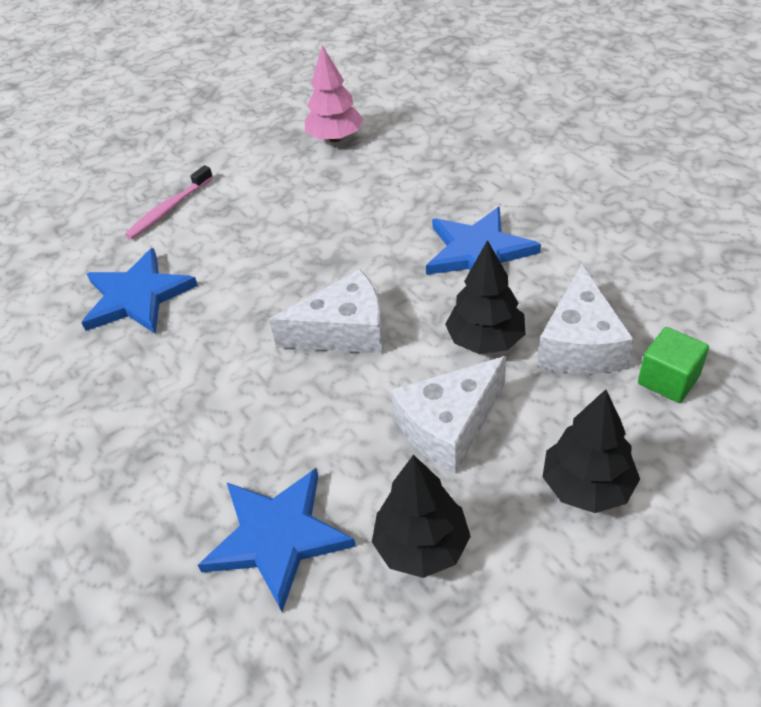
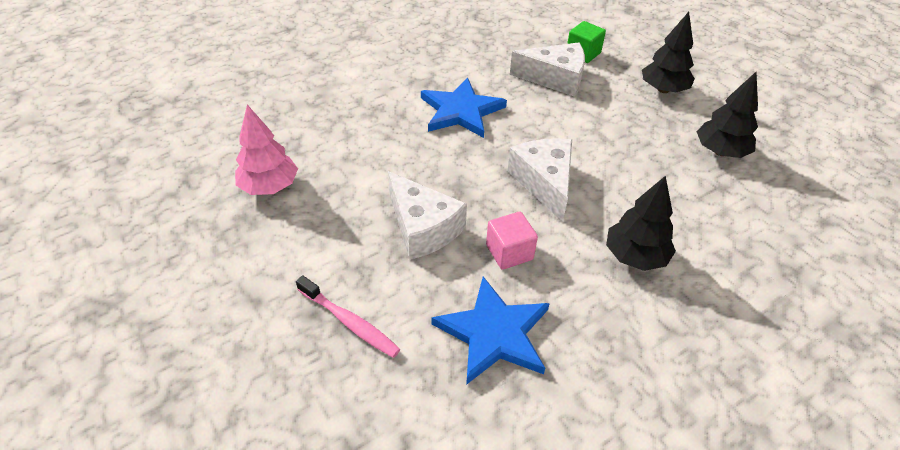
camera: 95 degrees left, 0 degrees up
blue star [198,468,356,612] -> none
white cheese [391,356,506,473] -> white cheese moved to [388,171,467,260]
black tree [445,240,525,354] -> black tree moved to [606,176,676,271]
none -> pink cube [486,211,538,270]

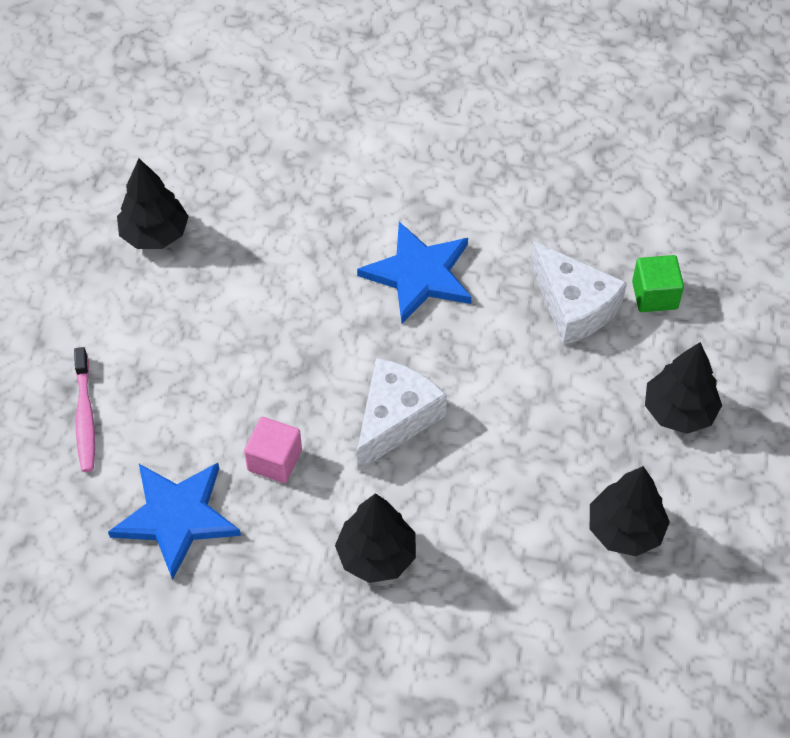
camera: 45 degrees right, 10 degrees up
pink tree [235,105,298,195] -> black tree [117,159,189,249]
white cheese [388,171,467,260] -> none

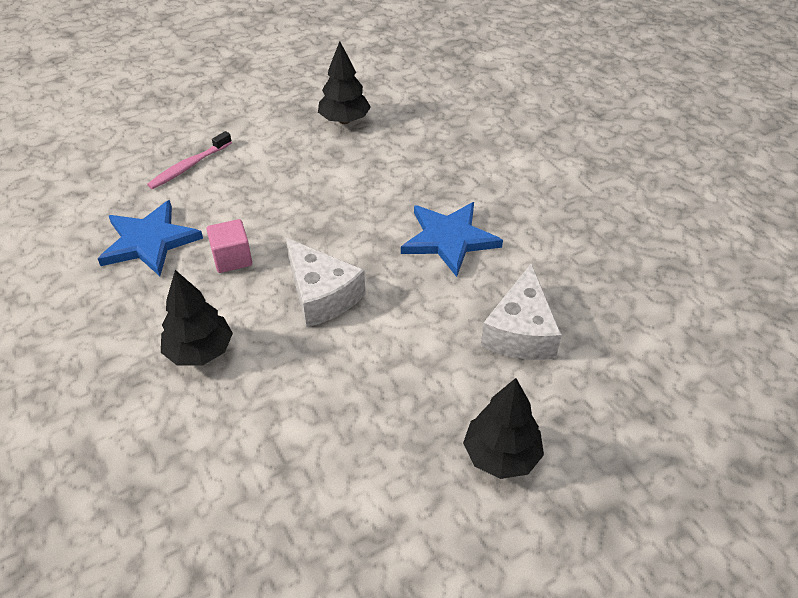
camera: 50 degrees right, 10 degrees down
white cheese [357,358,447,471] -> white cheese turned 60 degrees clockwise [286,238,365,327]
black tree [590,466,670,556] -> none
green cube [632,255,684,312] -> none

